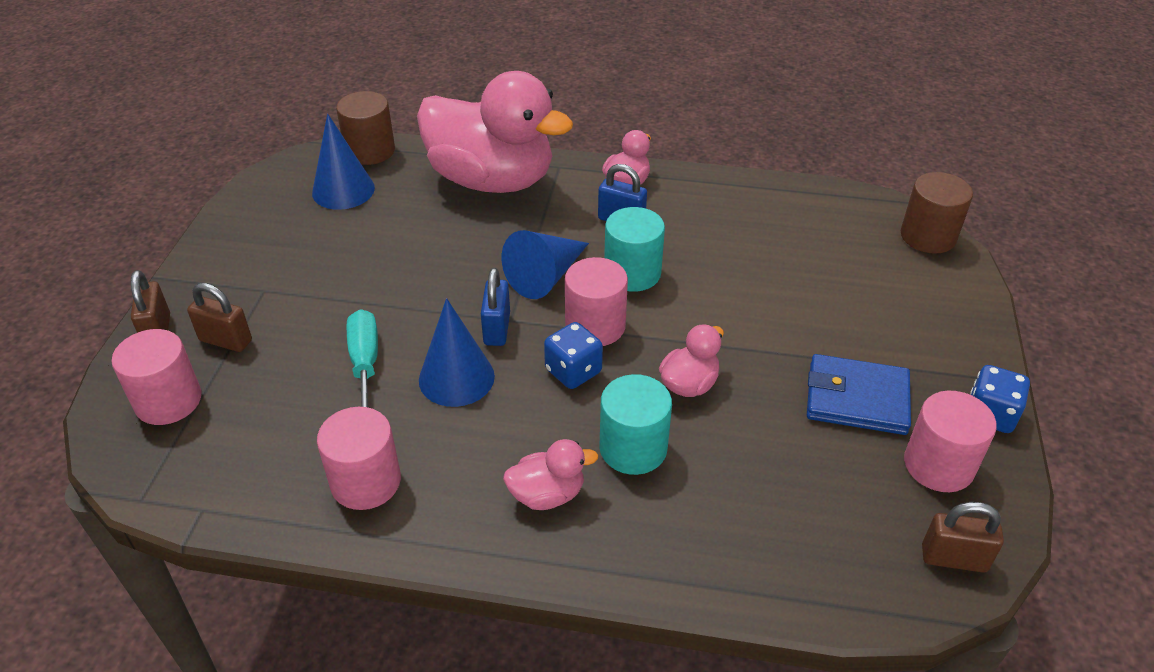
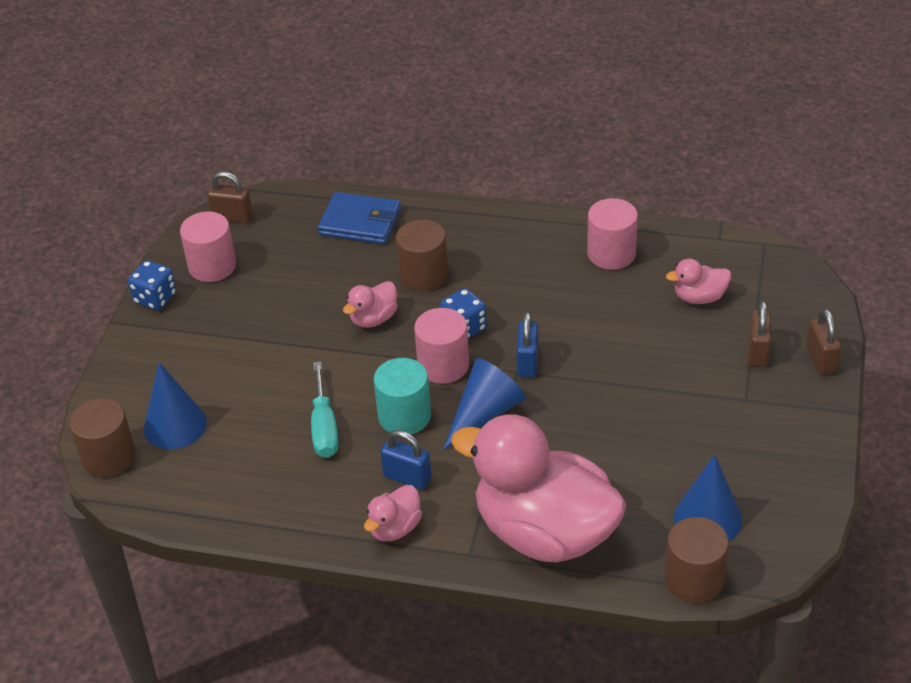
camera: 175 degrees left, 0 degrees up
pink cylinder [111,329,201,425] -> none
brown padlock [187,283,252,352] -> brown padlock turned 75 degrees clockwise [748,301,771,367]
turquoise screwdriver [347,309,378,407] -> turquoise screwdriver moved to [311,362,339,458]
blue cone [419,298,495,407] -> blue cone moved to [144,362,207,449]
pink duck [503,439,598,510] -> pink duck moved to [666,258,731,304]
turquoise cylinder [599,374,672,475] -> brown cylinder [396,220,448,291]
blue wallet [807,354,911,435] -> blue wallet moved to [318,192,401,244]

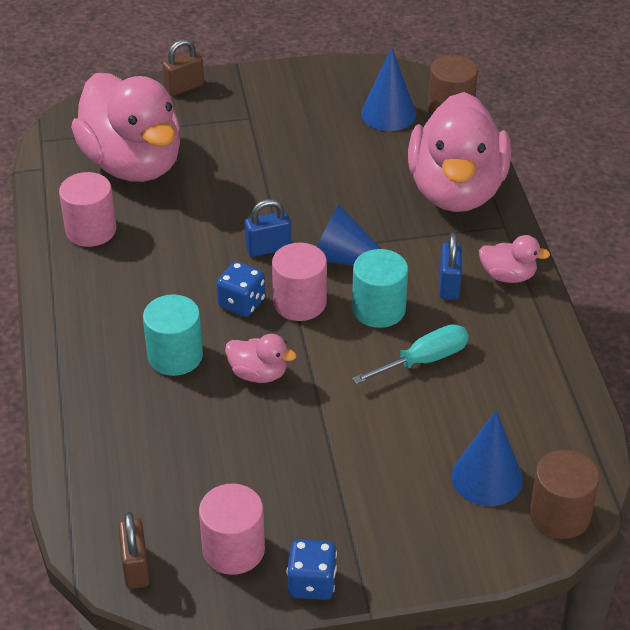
camera: 115 degrees left, 0 degrees up
blue wallet [318,192,401,244] -> none
brown cylinder [396,220,448,291] -> turquoise cylinder [143,294,203,376]
pink duck [666,258,731,304] -> pink duck [71,73,180,182], size x2.41
brown padlock [748,301,771,367] -> none

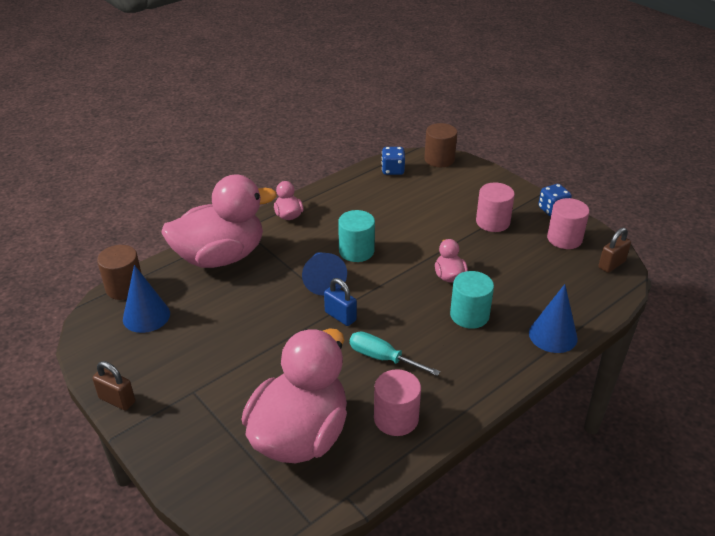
camera: 120 degrees left, 5 degrees down
brown padlock [162,39,204,96] -> brown padlock moved to [92,361,135,411]
blue dice [216,262,265,317] -> blue dice moved to [381,147,405,175]
pink cylinder [272,243,327,321] -> pink cylinder moved to [476,182,515,232]
turquoise screwdriver [352,324,469,384] -> turquoise screwdriver moved to [350,332,440,376]
blue padlock [439,232,462,300] -> none
blue cone [451,410,523,506] -> blue cone moved to [529,284,578,353]

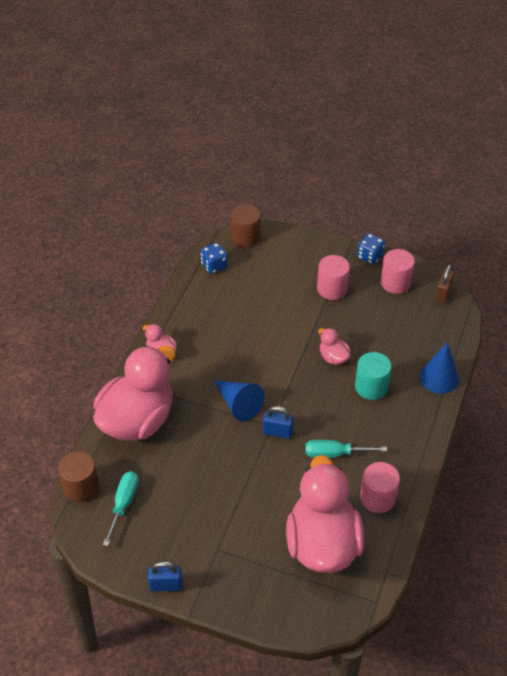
camera: 30 degrees left, 10 degrees up
brown padlock [92,361,135,411] -> blue padlock [148,561,182,591]
blue cone [123,265,170,333] -> turquoise screwdriver [103,471,139,546]
turquoise cylinder [338,210,375,262] -> none

